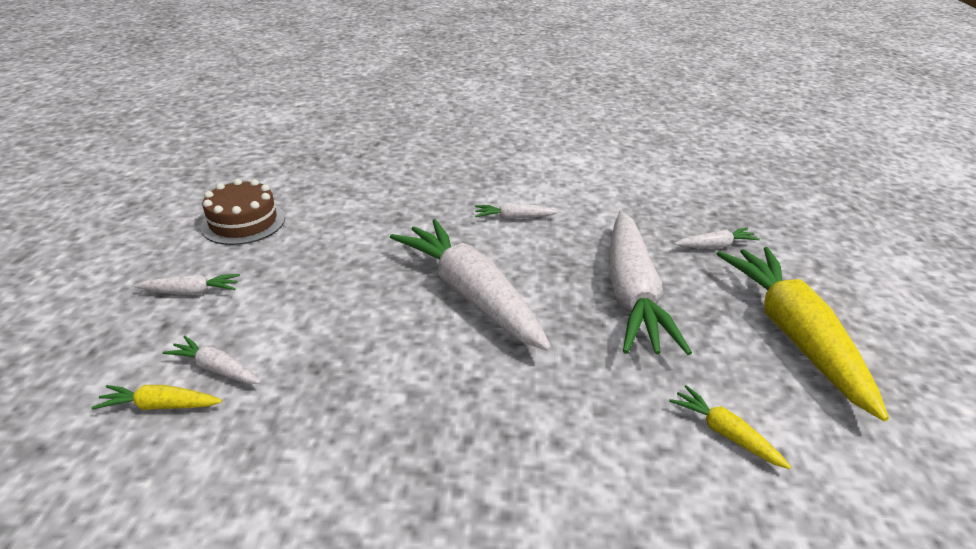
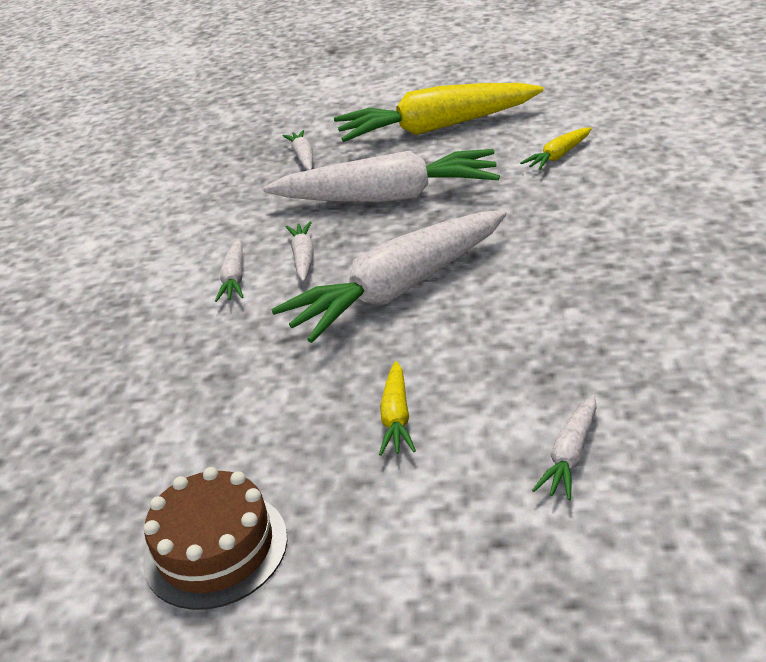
camera: 85 degrees left, 0 degrees up
yellow carrot [92,385,222,410] -> yellow carrot moved to [379,361,416,456]
white carrot [134,274,240,295] -> white carrot moved to [286,221,314,282]

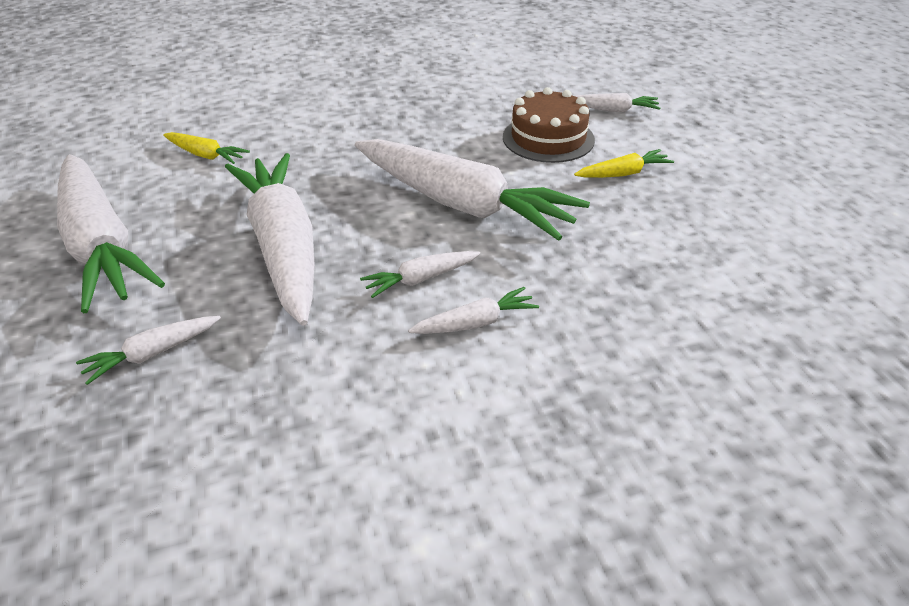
camera: 115 degrees left, 5 degrees up
brown cake [143,467,287,610] -> brown cake moved to [503,87,595,163]
yellow carrot [334,83,544,142] -> white carrot [57,154,165,313]

